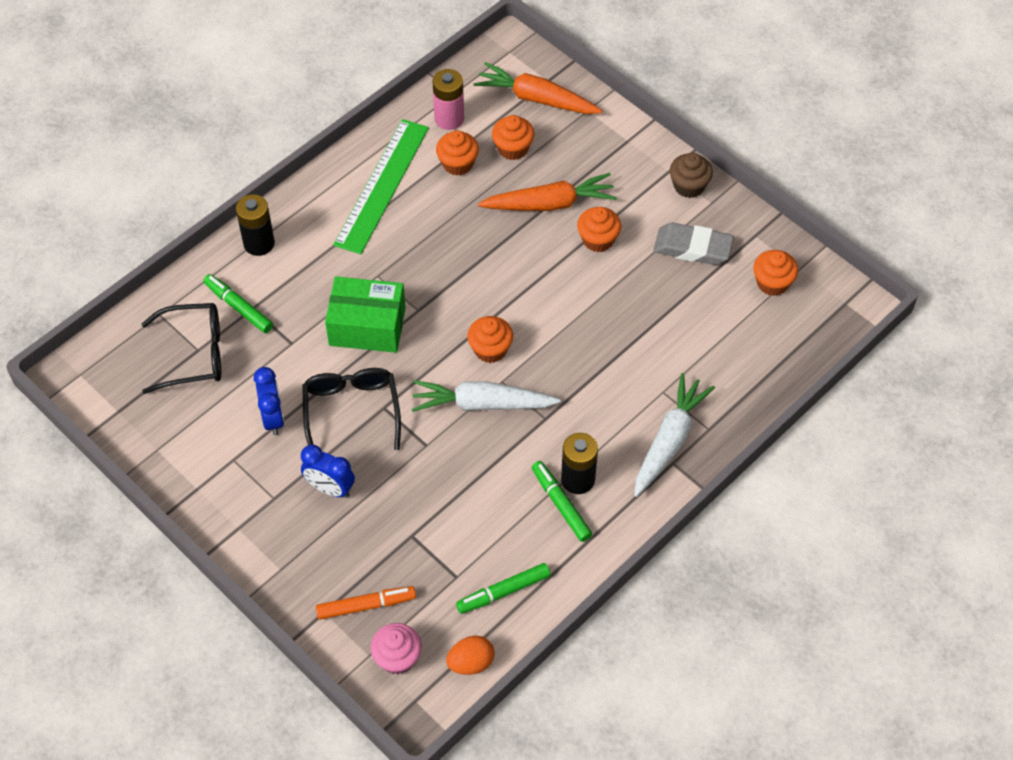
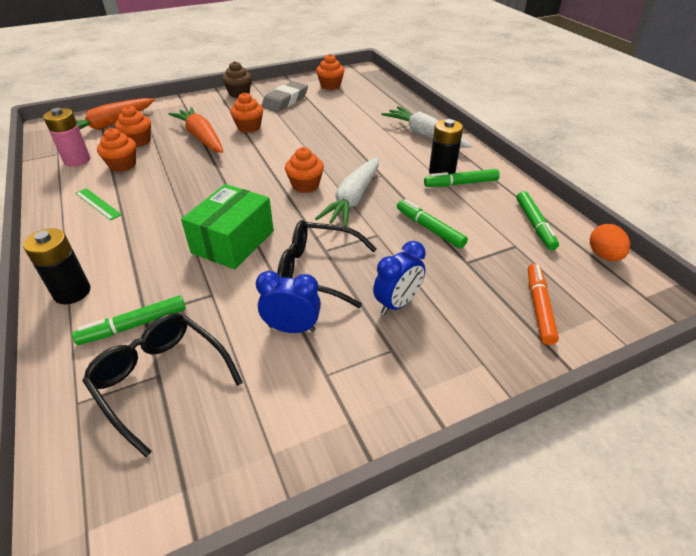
camera: 70 degrees left, 15 degrees down
black glasses [142,303,221,394] -> black glasses turned 60 degrees counterclockwise [83,313,243,457]
green ruler [333,119,429,254] -> green ruler [75,188,122,220], size x0.44
pink cupcake [370,623,422,675] -> none
orange carrot [478,173,617,211] -> orange carrot turned 45 degrees counterclockwise [168,107,223,153]
none -> green marker [397,199,468,249]

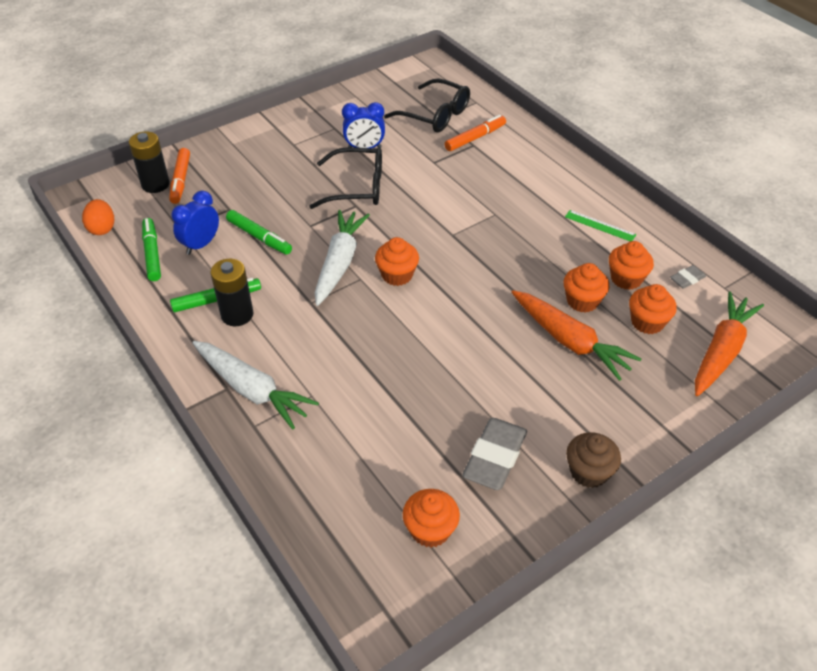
camera: 170 degrees right, 5 degrees up
black battery [23,228,90,304] -> black battery moved to [129,131,170,193]
pink battery [43,108,91,167] -> grey eraser [670,265,706,289]
green marker [72,295,186,345] -> orange marker [445,115,506,151]
green box [181,184,274,269] -> none
orange cupcake [230,92,263,133] -> orange cupcake moved to [563,263,610,313]
blue clock [373,241,426,315] -> blue clock moved to [172,191,219,255]

